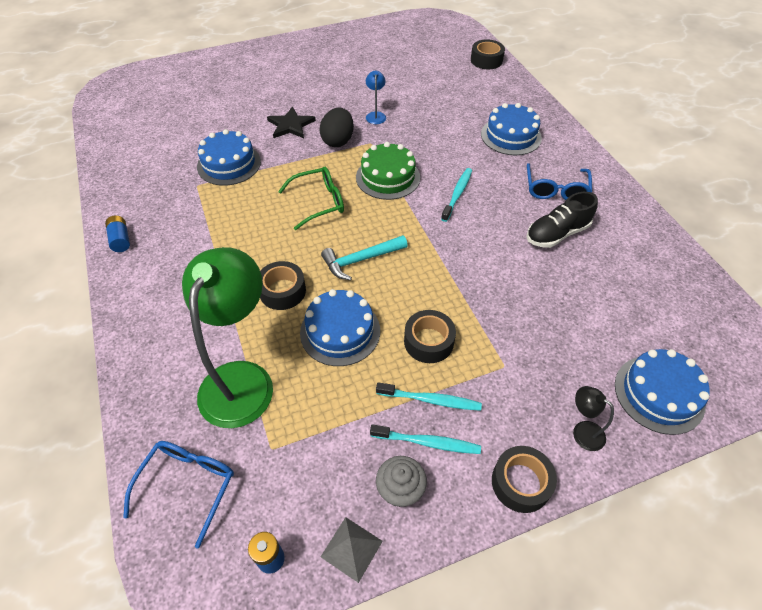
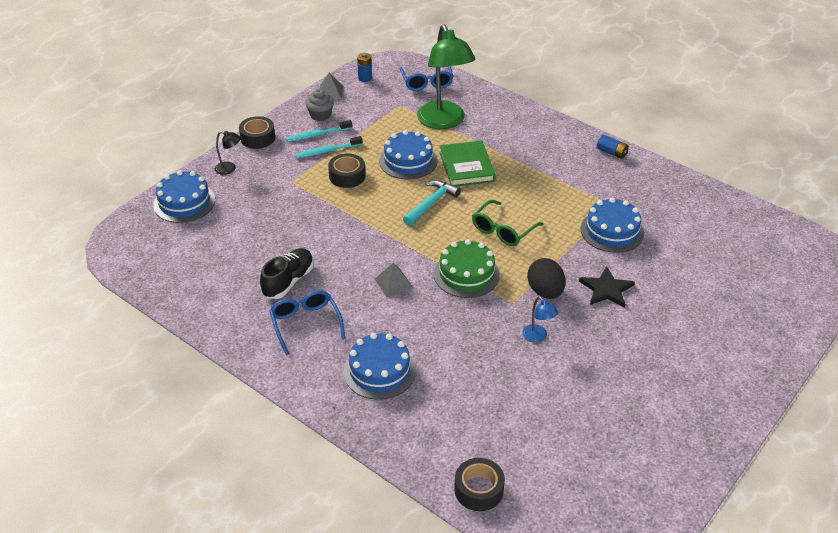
camera: 150 degrees right, 10 degrees down
black tape [260,261,306,310] -> green book [439,141,496,186]
turquoise toothbrush [441,168,472,222] -> grey pyramid [375,262,413,297]

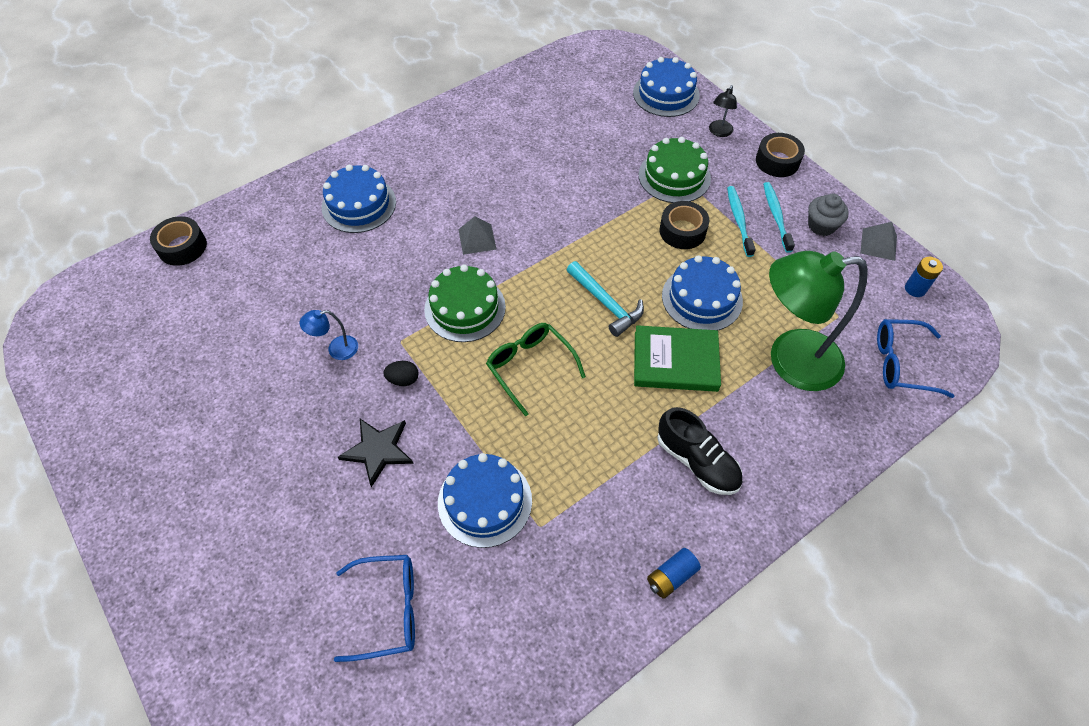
camera: 105 degrees right, 15 degrees up
black shoe [260,248,314,299] -> black shoe moved to [657,407,742,495]
blue glasses [269,290,345,356] -> blue glasses moved to [334,555,415,662]
black egg [527,258,565,299] -> black egg [383,361,419,386], size x0.55
none -> green cake [639,137,711,203]

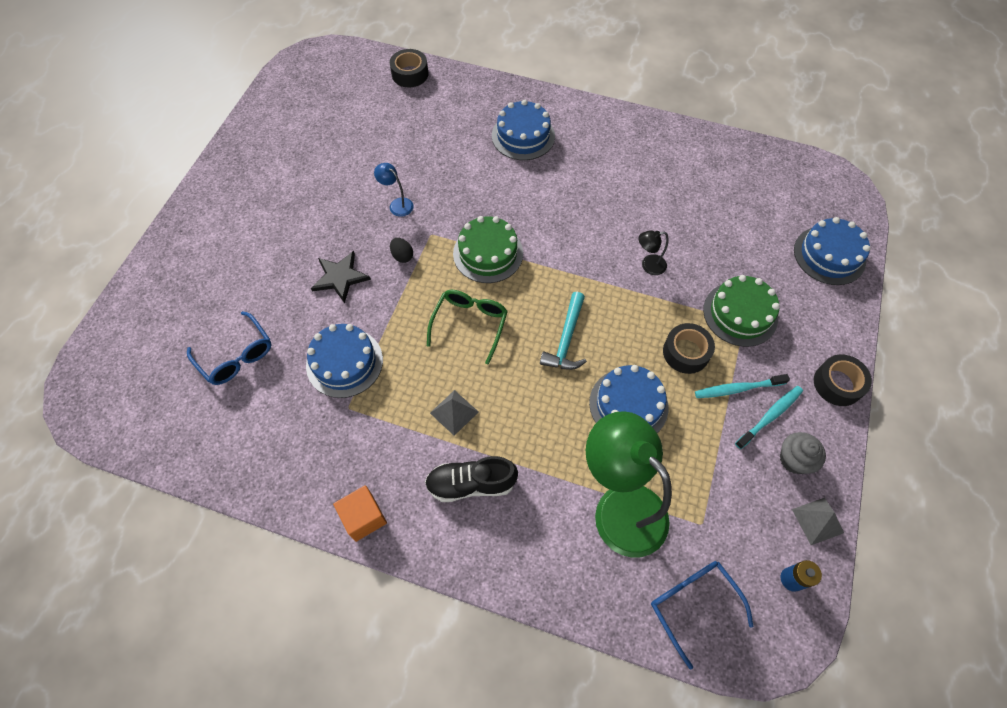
camera: 55 degrees right, 5 degrees up
grey pyramid [458,216,497,255] -> grey pyramid moved to [430,390,478,436]
green book [634,325,721,392] -> none
blue battery [647,548,701,599] -> orange cube [333,485,387,542]
black shoe [657,407,742,495] -> black shoe turned 75 degrees clockwise [425,456,518,502]
black lamp [709,85,737,137] -> black lamp moved to [638,230,669,275]
turquoise toothbrush [727,186,755,257] -> turquoise toothbrush turned 150 degrees counterclockwise [695,374,790,398]

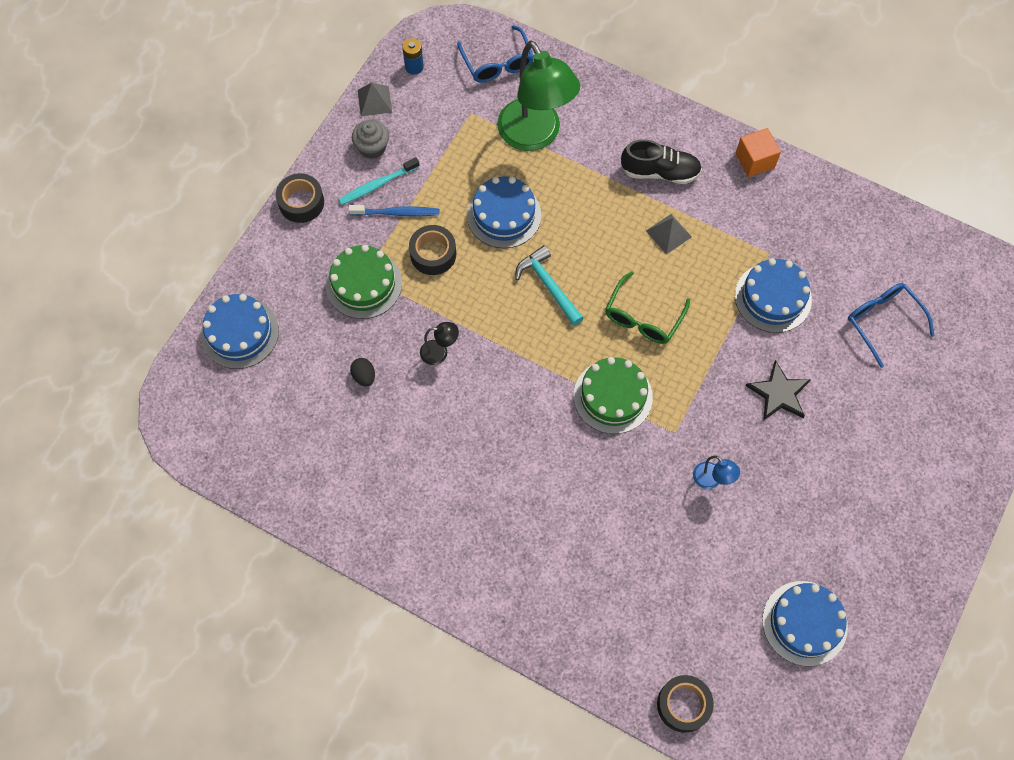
camera: 170 degrees left, 5 degrees up
black egg [390,238,413,263] -> black egg moved to [350,358,375,386]
blue cake [492,100,555,160] -> blue cake moved to [762,581,848,666]
turquoise hammer [540,292,587,370] -> turquoise hammer turned 60 degrees counterclockwise [515,245,584,326]
turquoise toothbrush [695,374,790,398] -> blue toothbrush [349,205,439,217]

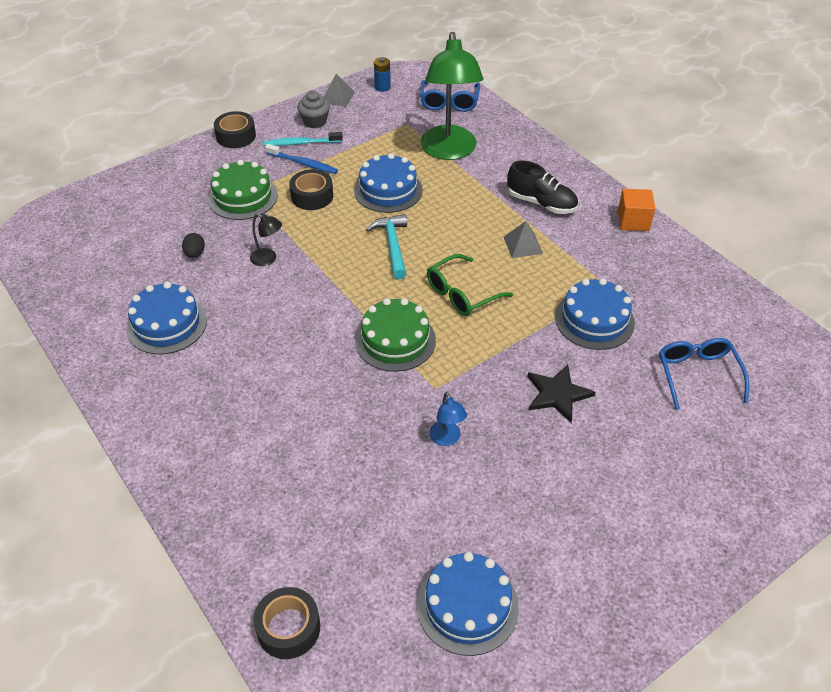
camera: 25 degrees right, 20 degrees down
blue cake [201,294,279,369] -> blue cake moved to [126,282,207,355]

